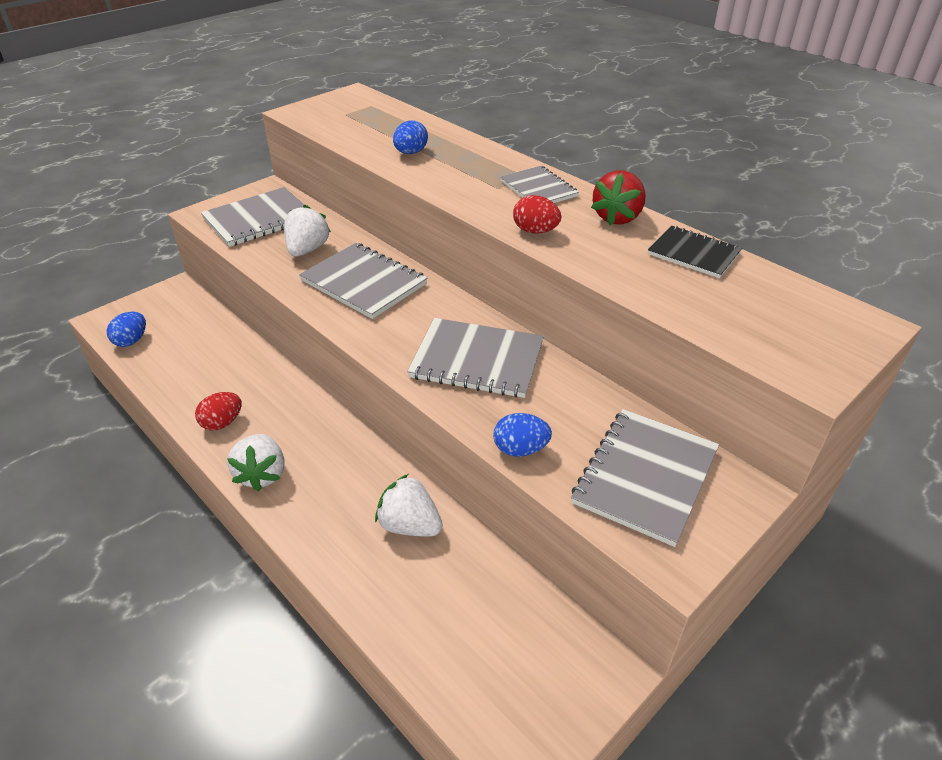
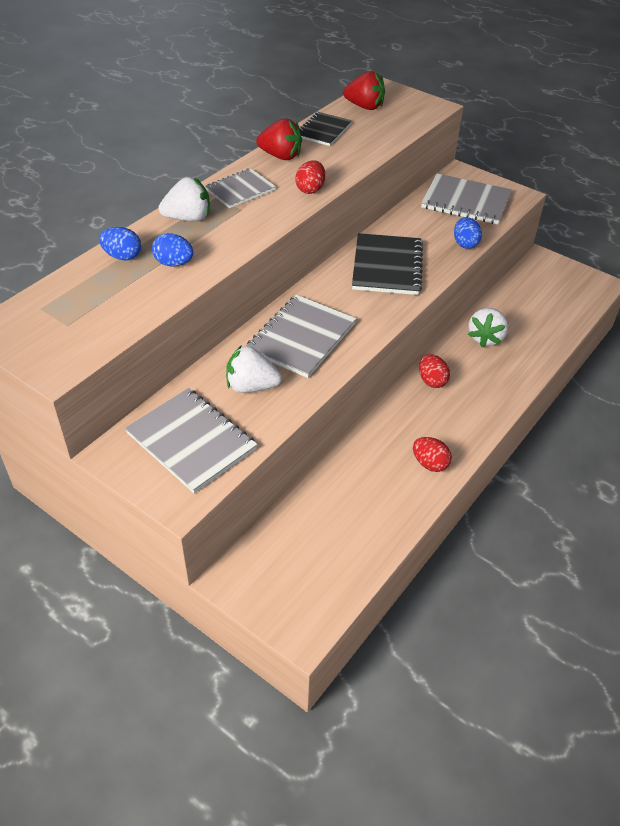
camera: 100 degrees left, 5 degrees up
blue egg [107,312,146,347] -> blue egg moved to [99,227,141,260]
white strawberry [227,434,284,492] -> white strawberry moved to [159,177,210,222]
grey notebook [407,318,544,398] -> black notebook [352,233,423,295]
none -> red strawberry [343,71,385,110]
none -> red egg [419,354,450,388]

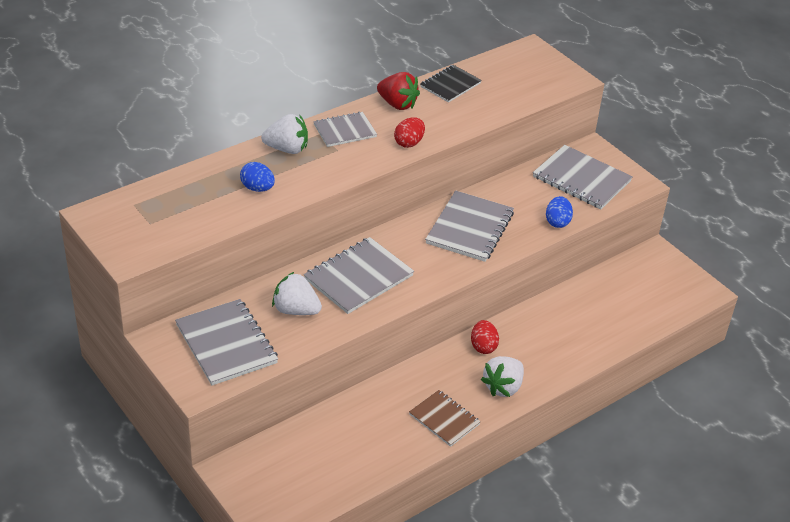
camera: 15 degrees right, 5 degrees down
blue egg [99,227,141,260] -> none
red strawberry [343,71,385,110] -> none
black notebook [352,233,423,295] -> grey notebook [425,191,514,262]
red egg [413,437,452,472] -> brown notebook [409,390,481,447]
white strawberry [468,308,508,347] -> white strawberry moved to [481,356,524,397]

